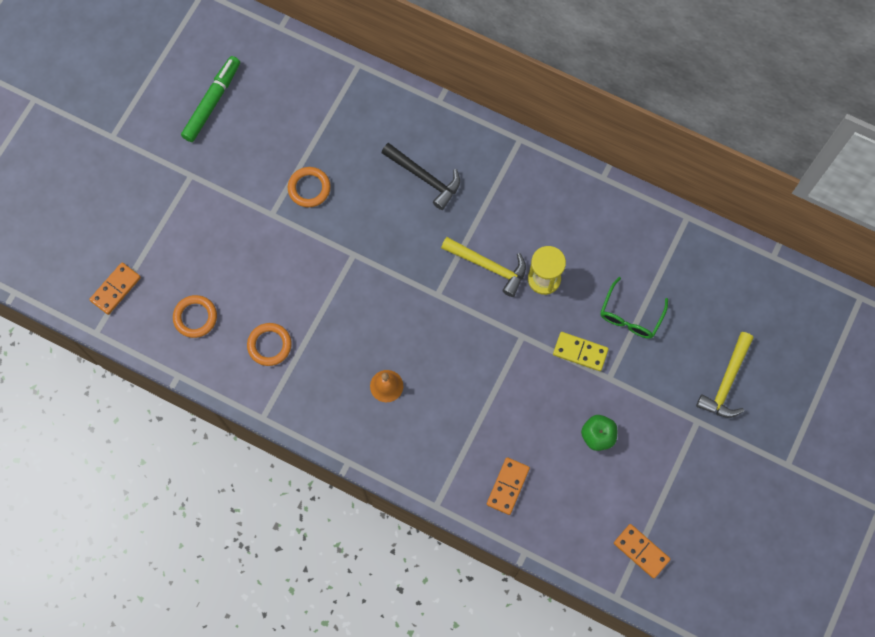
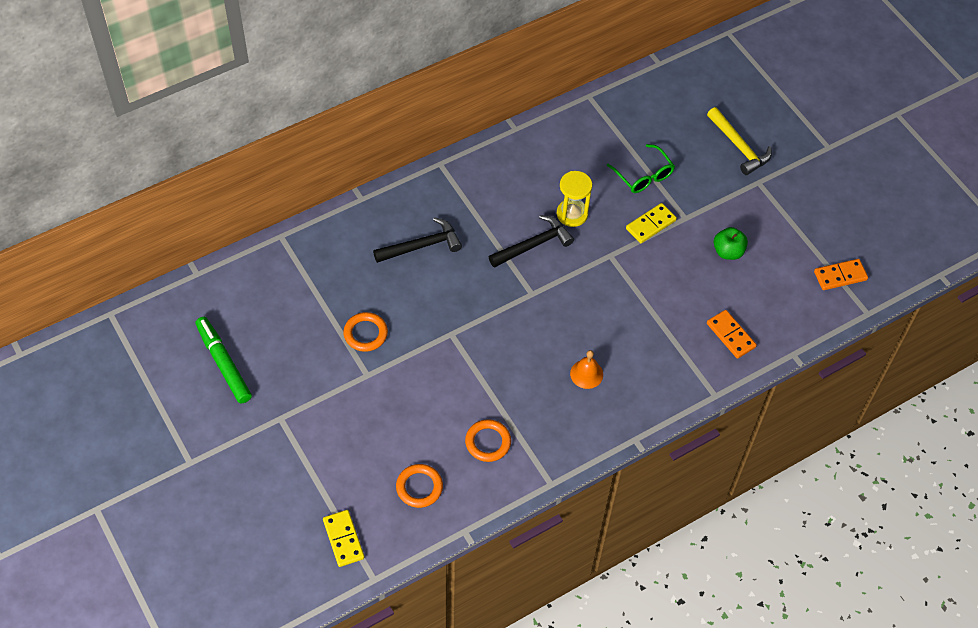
camera: 60 degrees left, 15 degrees down
orange domino [89,263,141,315] -> yellow domino [323,510,364,567]
yellow hammer [441,237,526,297] -> black hammer [489,215,574,268]

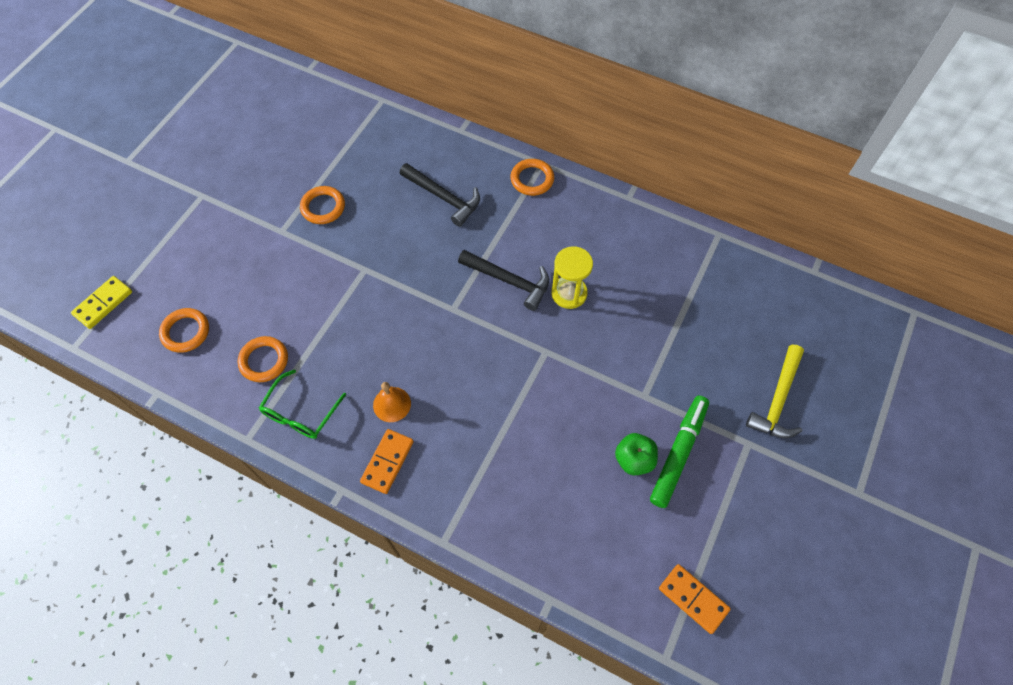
camera: 60 degrees right, 5 degrees up
green marker [196,317,252,404] -> green marker moved to [650,396,709,508]
green glasses [607,144,675,193] -> green glasses moved to [259,369,346,439]
yellow domino [626,203,677,243] -> none
orange domino [707,310,757,359] -> orange domino moved to [360,429,414,494]
none -> orange ring [510,159,554,196]

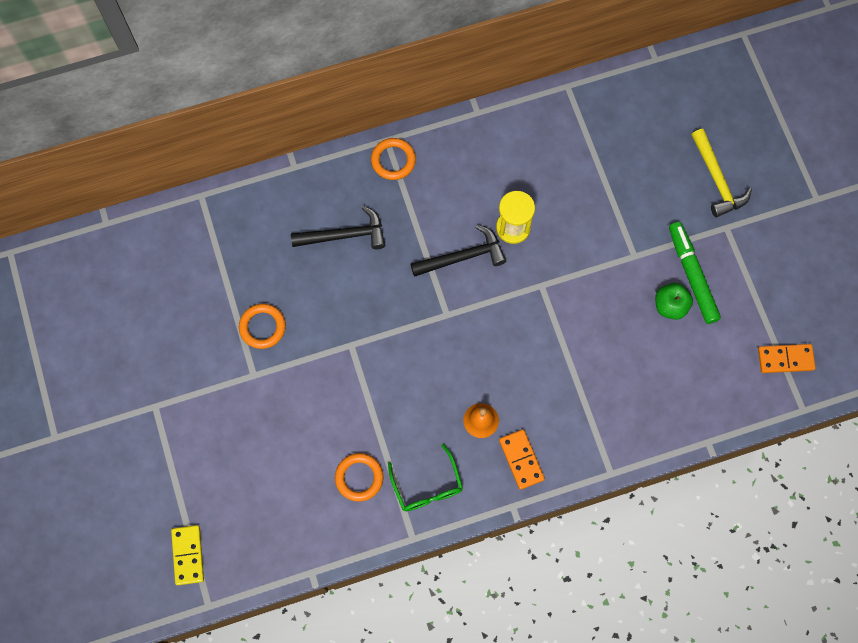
camera: 45 degrees left, 10 degrees up
orange ring [159,308,209,353] -> none

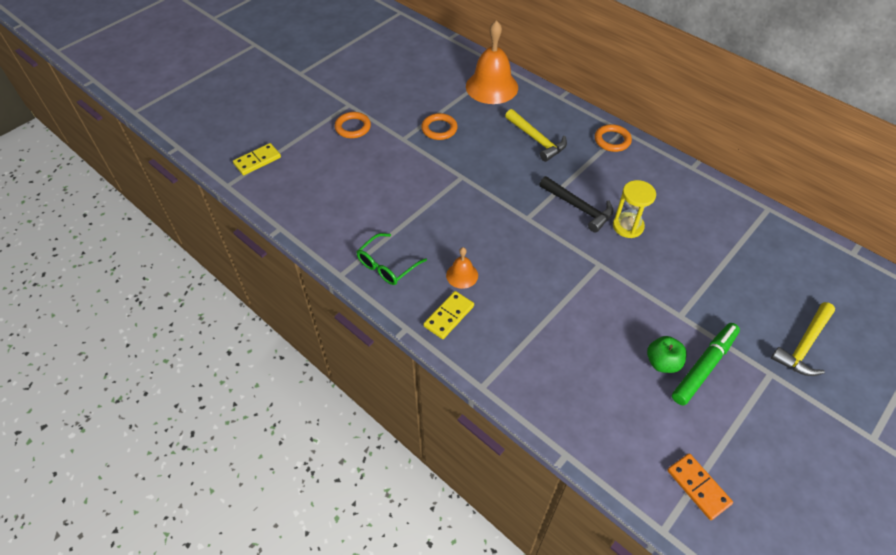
camera: 60 degrees right, 20 degrees down
black hammer [291,206,385,249] -> yellow hammer [505,109,567,162]
orange ring [335,453,383,502] -> orange ring moved to [335,112,371,138]
orange domino [499,429,545,490] -> yellow domino [424,291,474,339]
none -> orange bell [466,20,518,104]

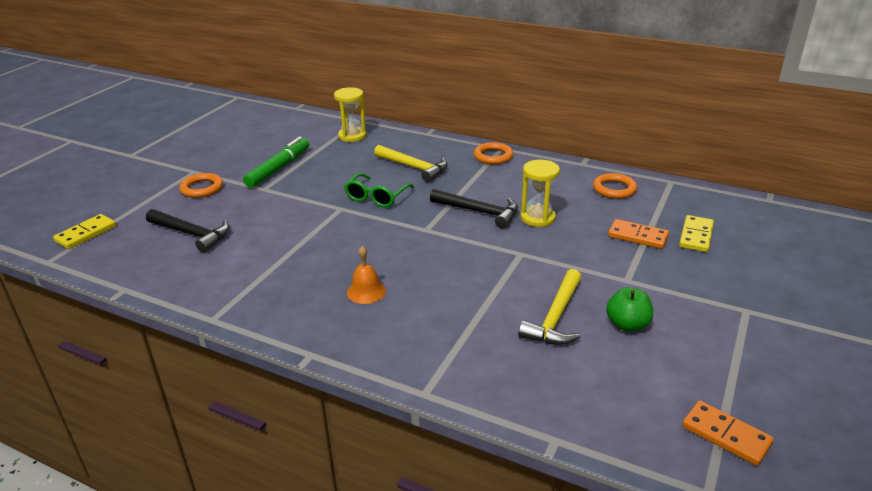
camera: 15 degrees left, 20 degrees down
green glasses [356,233,427,285] -> green glasses moved to [344,173,415,207]
orange ring [421,113,458,140] -> orange ring moved to [593,173,637,199]
yellow domino [424,291,474,339] -> yellow domino moved to [679,215,714,252]
orange bell [466,20,518,104] -> yellow hourglass [334,87,366,142]
green marker [672,323,740,405] -> green marker moved to [243,137,309,188]
yellow hammer [771,302,835,376] -> yellow hammer moved to [518,269,582,345]
none -> black hammer [146,209,229,253]
none -> orange domino [608,219,669,249]

